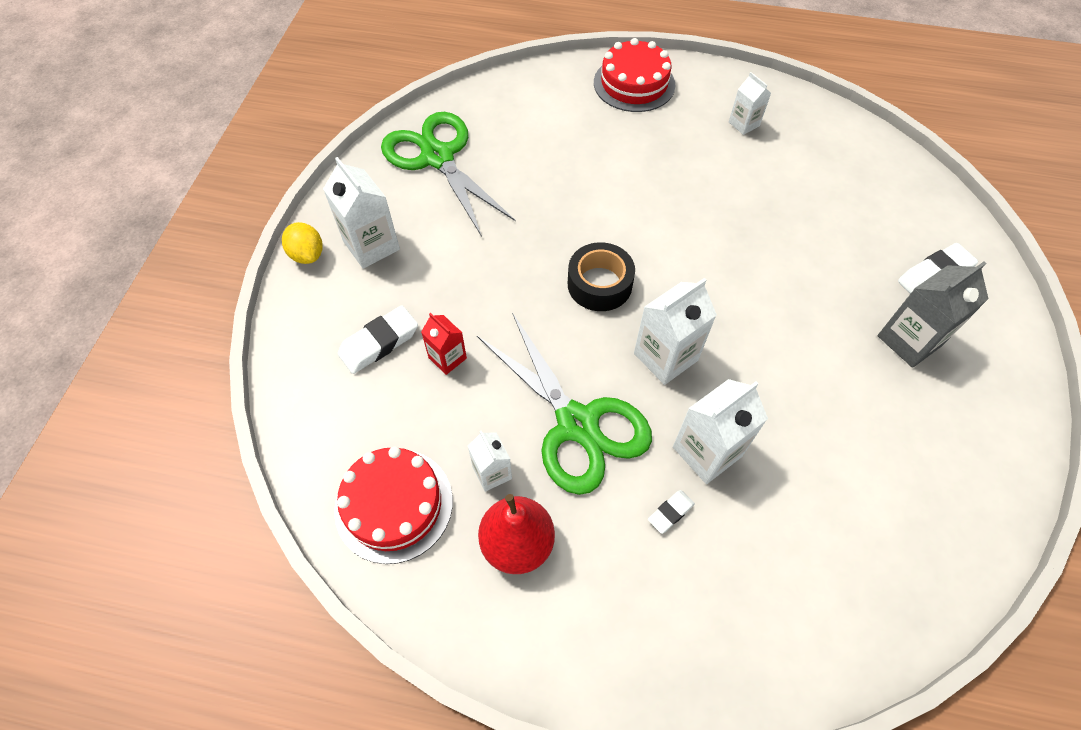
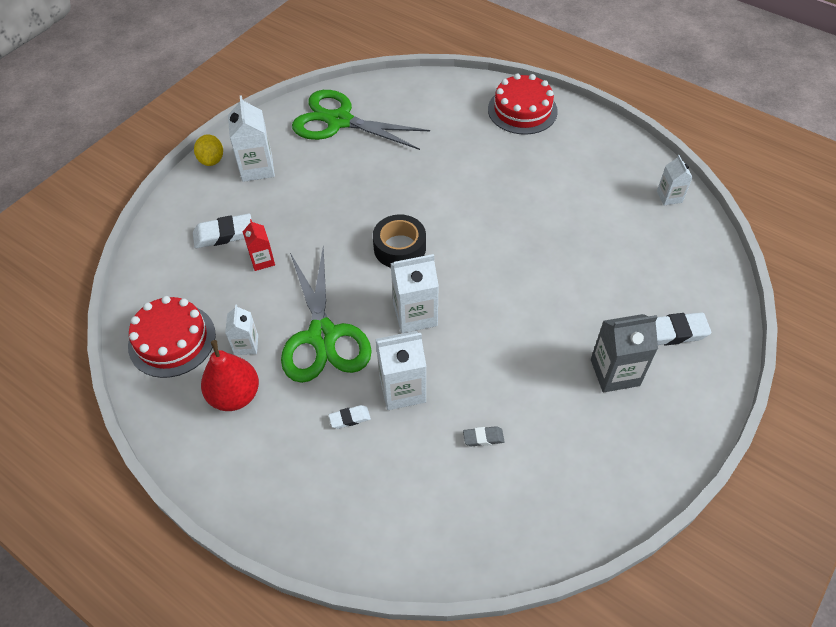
camera: 25 degrees right, 5 degrees down
green scissors [381,112,516,237] -> green scissors turned 60 degrees counterclockwise [292,90,430,150]
white carton [729,72,771,135] -> white carton moved to [657,155,693,205]
none -> grey eraser [463,426,505,447]

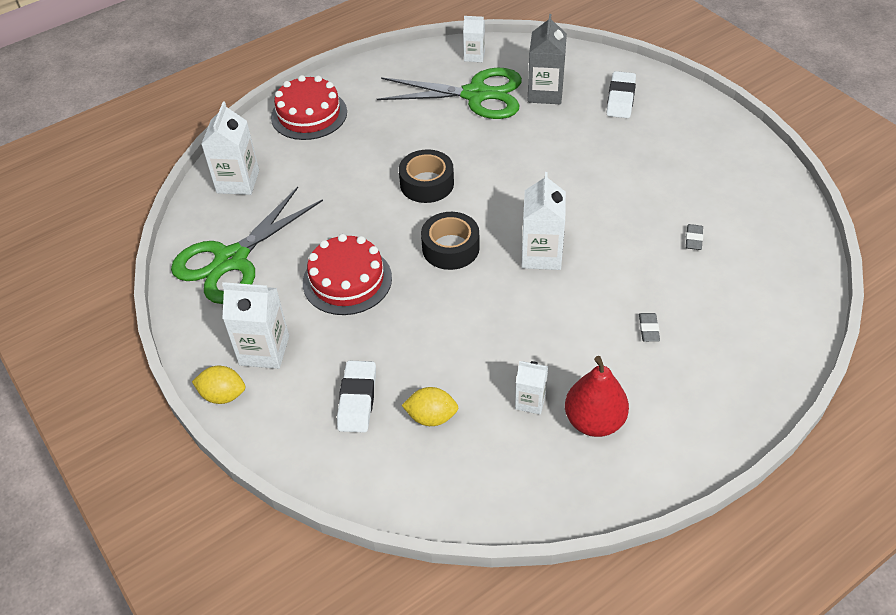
camera: 70 degrees left, 5 degrees down
red cake [128,296,216,378] -> red cake moved to [303,234,392,315]
red carton [242,219,275,271] -> none
green scissors [281,247,372,383] -> green scissors moved to [377,68,522,119]
white eraser [329,405,371,429] -> grey eraser [639,313,660,342]
white carton [375,331,426,410] -> white carton moved to [201,101,259,195]
grey carton [591,314,658,392] -> grey carton moved to [528,14,567,104]
none -> black tape [399,149,454,203]
none -> yellow lemon [402,387,458,426]

